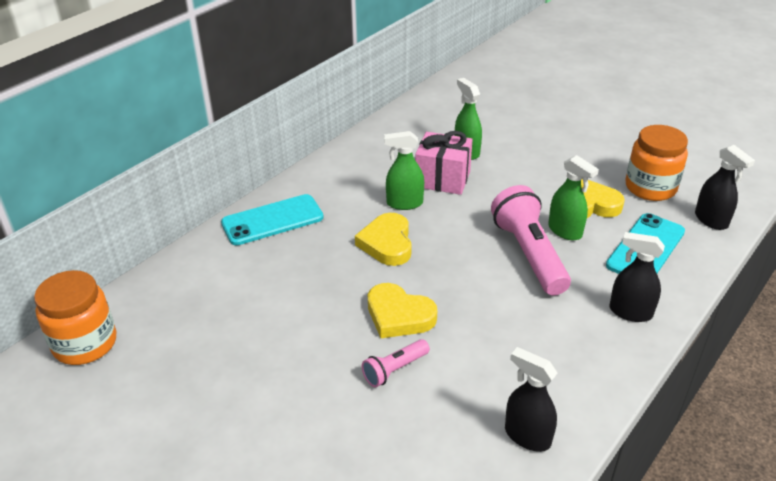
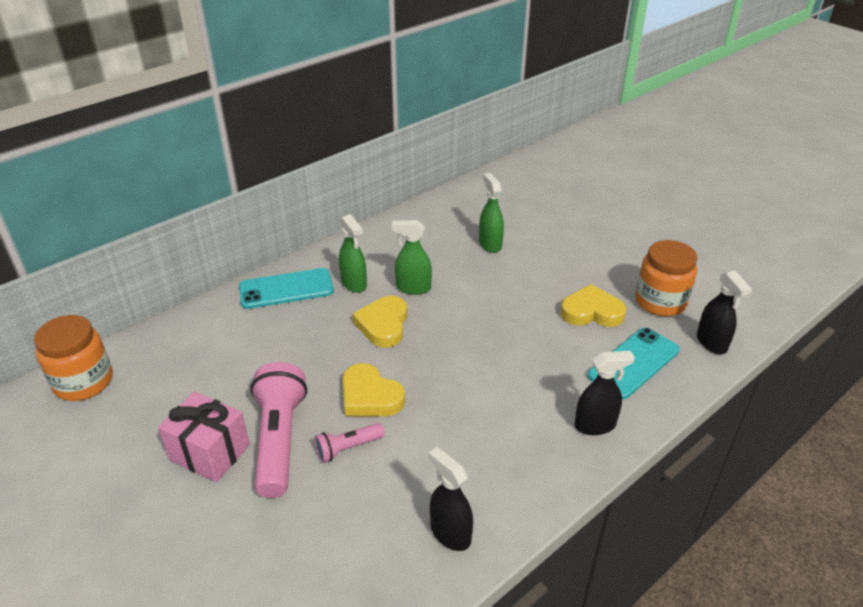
camera: 10 degrees right, 0 degrees up
pink gift [415,131,473,195] -> pink gift moved to [158,392,250,482]
pink flashlight [491,185,571,295] -> pink flashlight moved to [250,362,307,498]
green spray bottle [548,155,599,240] -> green spray bottle moved to [339,214,367,293]
black spray bottle [609,232,665,322] -> black spray bottle turned 135 degrees clockwise [574,351,635,435]

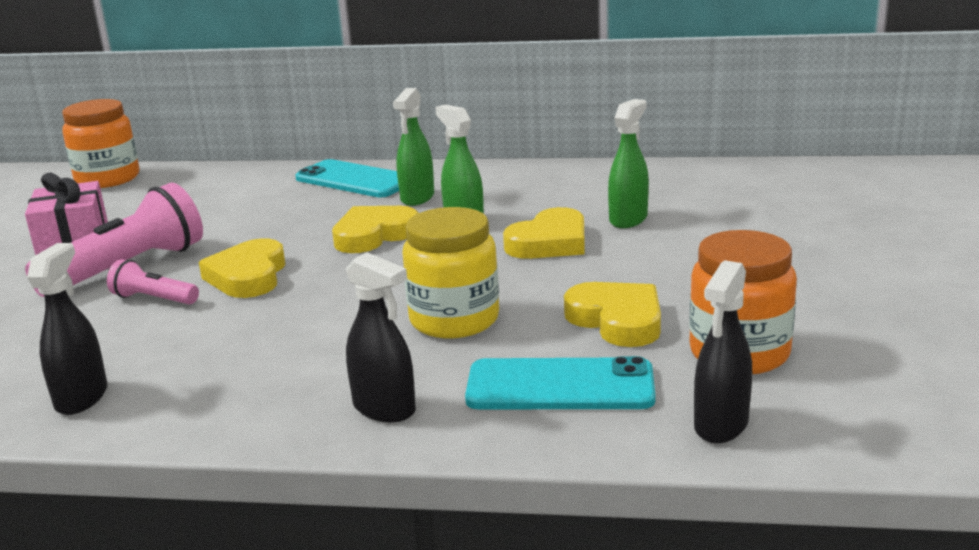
camera: 50 degrees right, 15 degrees down
none -> yellow jar [402,207,499,338]
none -> yellow heart [503,207,585,259]

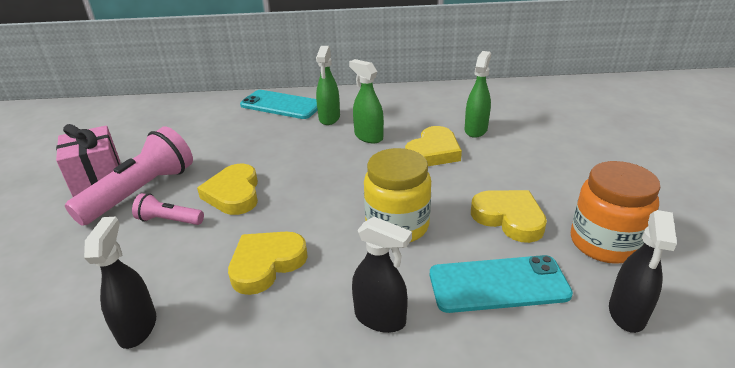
camera: 10 degrees left, 10 degrees up
orange jar [62,99,139,188] -> none
yellow heart [332,206,419,253] -> yellow heart moved to [228,231,308,295]

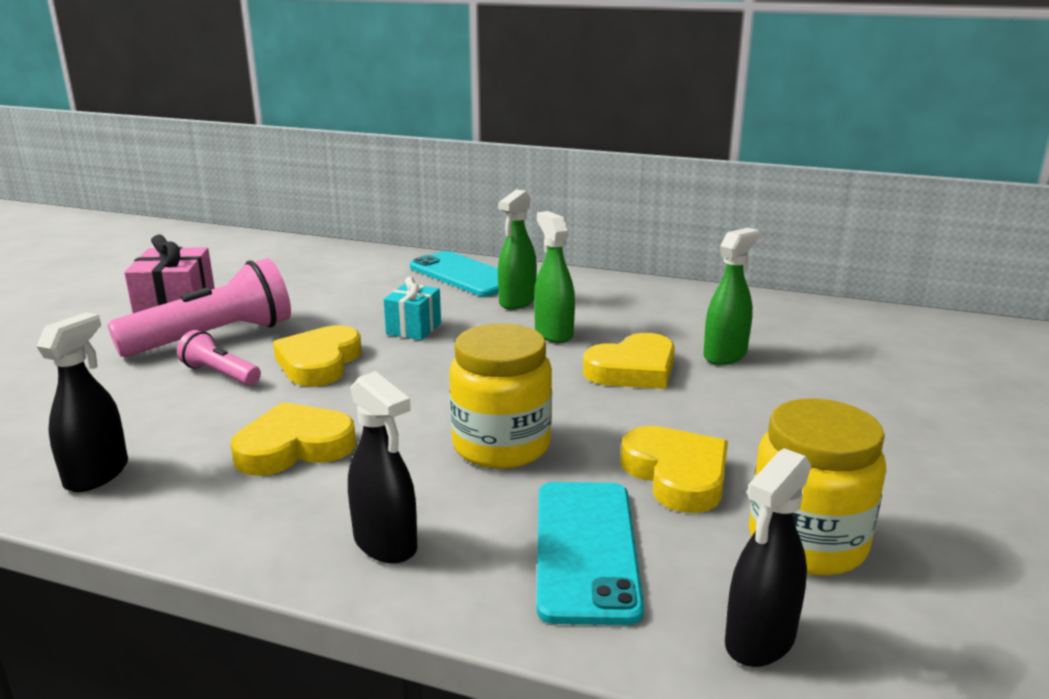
camera: 20 degrees right, 10 degrees down
turquoise phone [430,255,573,313] -> turquoise phone turned 75 degrees clockwise [537,482,644,625]
orange jar [571,161,661,264] -> yellow jar [749,398,886,576]
none -> turquoise gift [384,277,441,340]

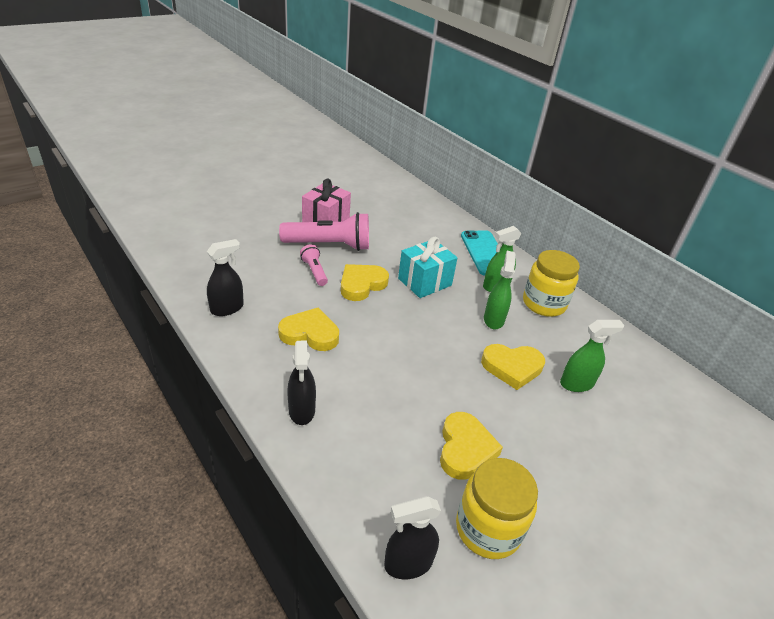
camera: 30 degrees right, 15 degrees up
turquoise gift [384,277,441,340] -> turquoise gift [398,237,458,298], size x1.59
yellow jar [449,323,552,469] -> yellow jar moved to [523,250,580,317]
turquoise phone [537,482,644,625] -> none

